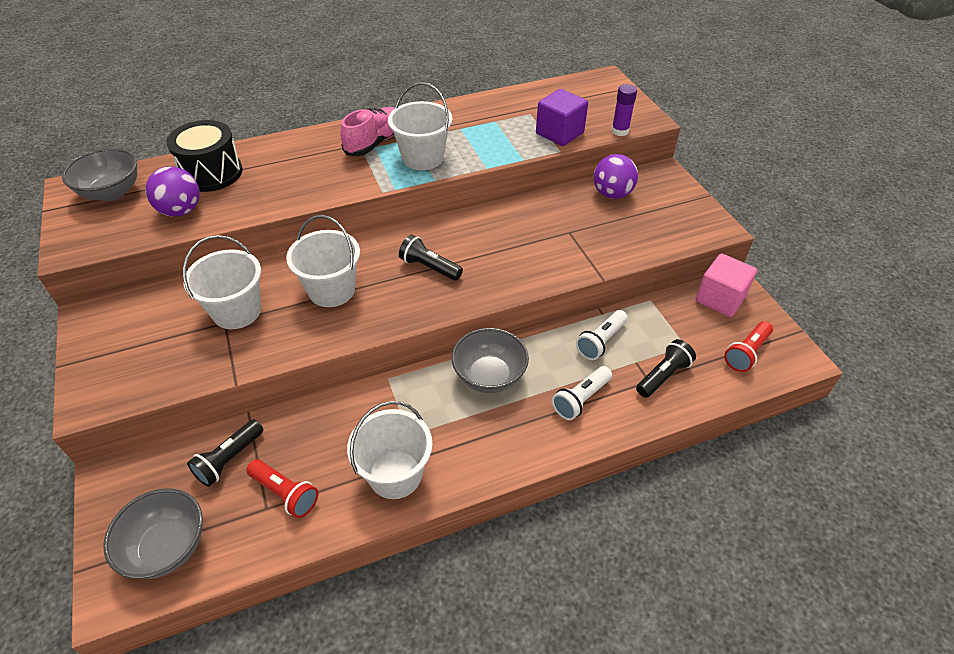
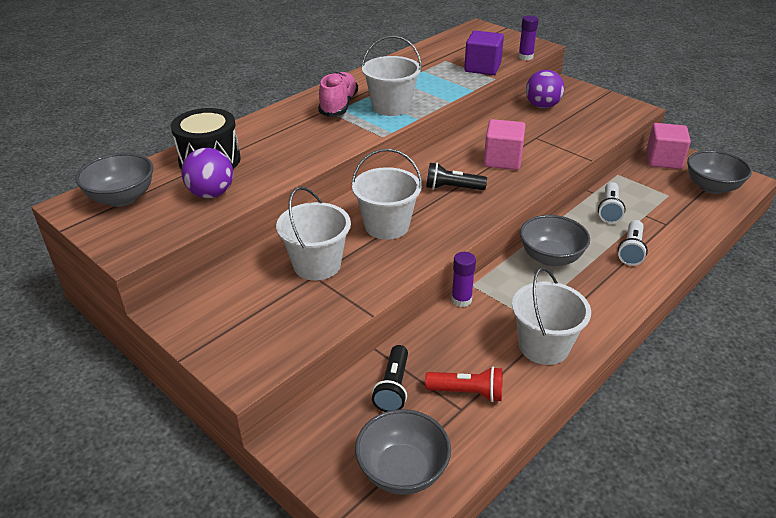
camera: 25 degrees left, 10 degrees down
black flashlight [636,339,696,398] -> none
red flashlight [724,321,773,372] -> grey bowl [687,150,752,194]
none -> purple glue stick [451,252,476,307]
none -> pink cube [484,119,525,170]

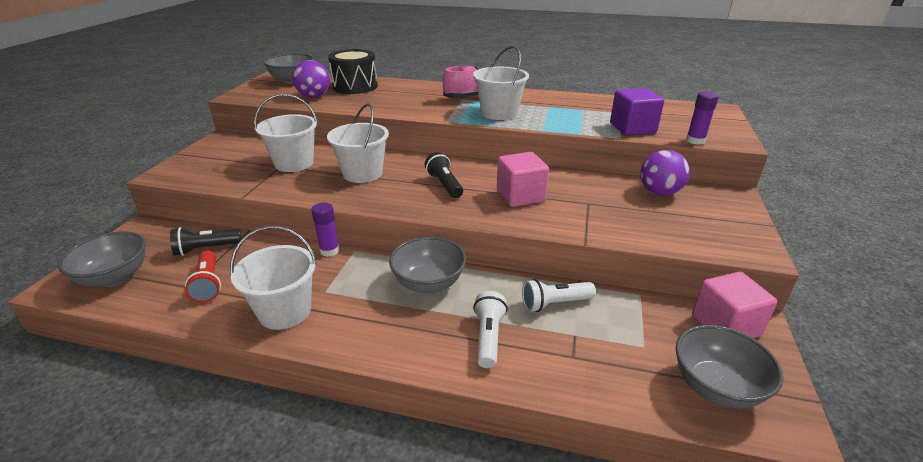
camera: 60 degrees right, 5 degrees down
white flashlight [618,220,648,266] -> white flashlight turned 105 degrees clockwise [473,291,508,368]

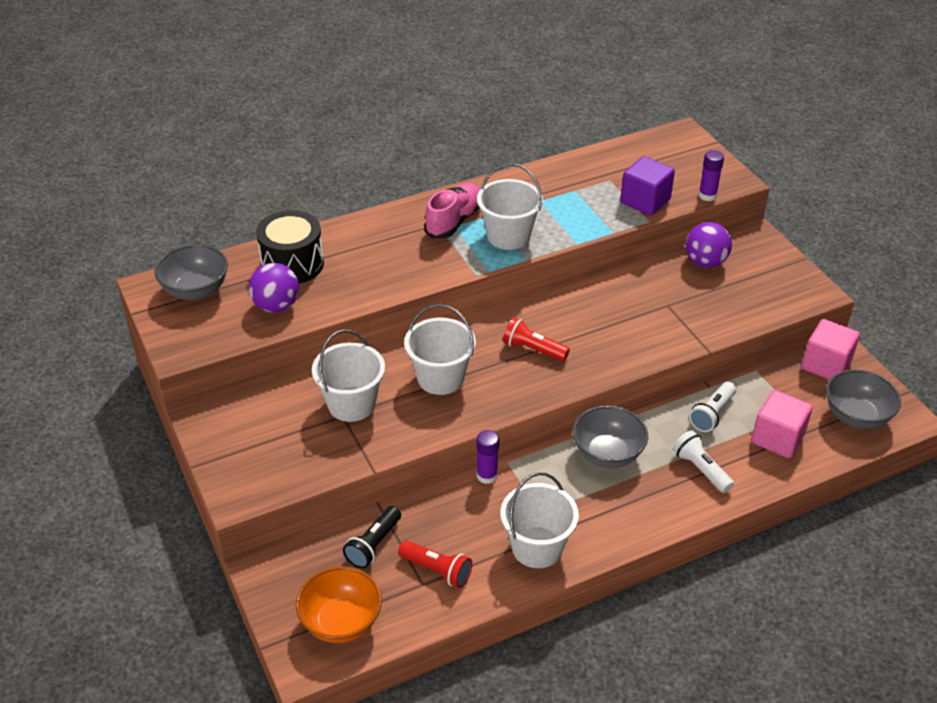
camera: 40 degrees left, 10 degrees up
grey bowl [58,231,146,287] -> orange bowl [296,566,382,643]
black flashlight [425,152,463,198] -> red flashlight [503,317,570,361]
pink cube [497,152,549,207] -> pink cube moved to [751,390,813,458]

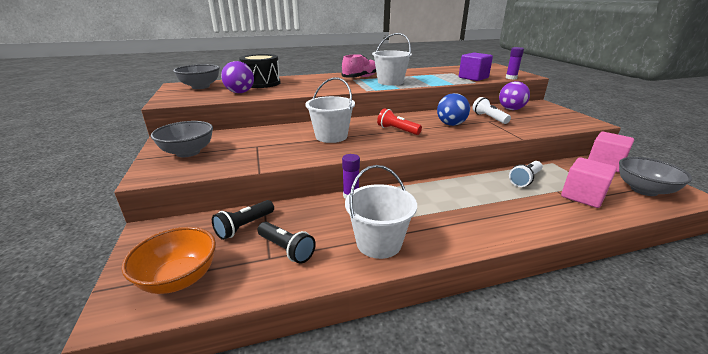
camera: 10 degrees right, 15 degrees down
white bucket [312,330,385,422] -> none
red flashlight [398,541,472,588] -> black flashlight [258,222,316,264]
grey bowl [573,406,648,468] -> grey bowl moved to [151,121,213,157]
white flashlight [673,430,734,493] -> white flashlight moved to [473,97,511,124]
none -> blue ball [437,93,470,126]

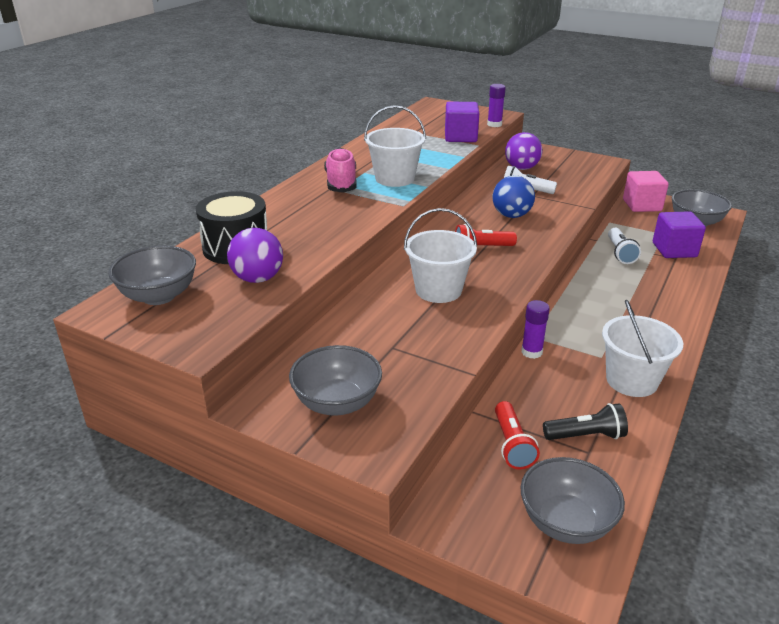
camera: 45 degrees left, 5 degrees up
orange bowl [122,227,216,294] -> grey bowl [520,457,625,544]
black flashlight [212,200,274,240] -> red flashlight [495,401,540,469]
pink cube [561,157,617,208] -> purple cube [653,211,706,258]

